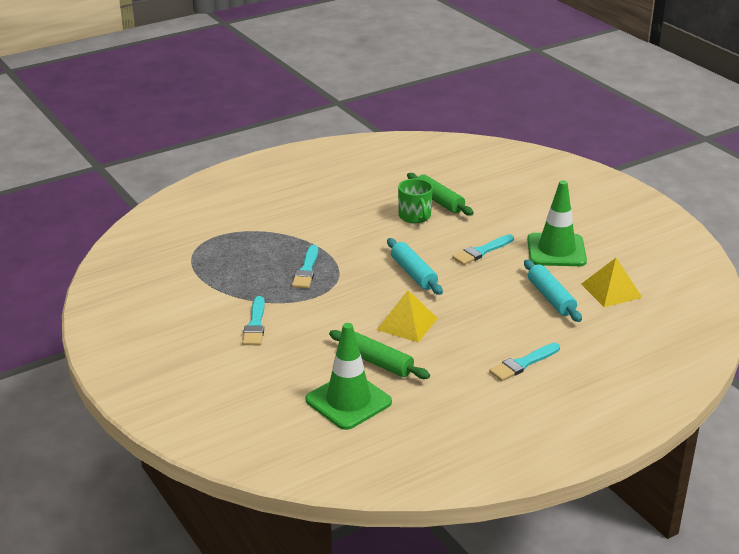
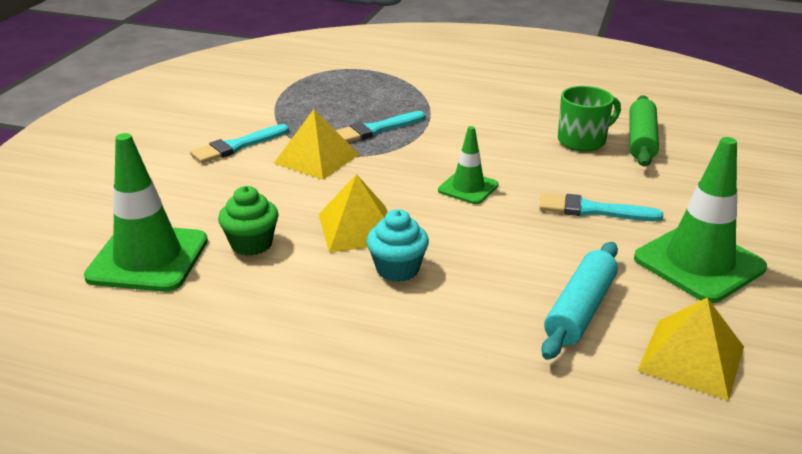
camera: 50 degrees right, 0 degrees up
green rolling pin [329,330,430,379] -> green cupcake [218,186,279,256]
turquoise rolling pin [387,238,443,295] -> green traffic cone [438,126,498,204]
green mug [398,179,433,223] -> green mug turned 150 degrees counterclockwise [558,86,621,151]
turquoise brush [489,343,560,381] -> none
none -> yellow pyramid [274,109,359,180]
none -> turquoise cupcake [367,209,429,282]

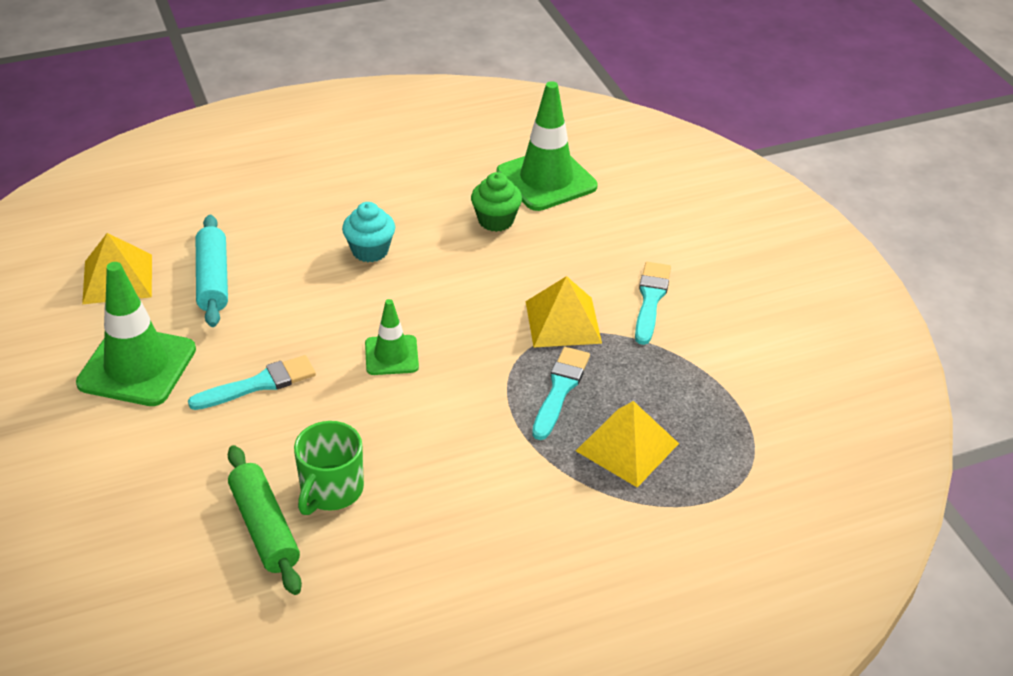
camera: 140 degrees right, 10 degrees up
yellow pyramid [319,174,388,252] -> yellow pyramid moved to [576,401,679,487]

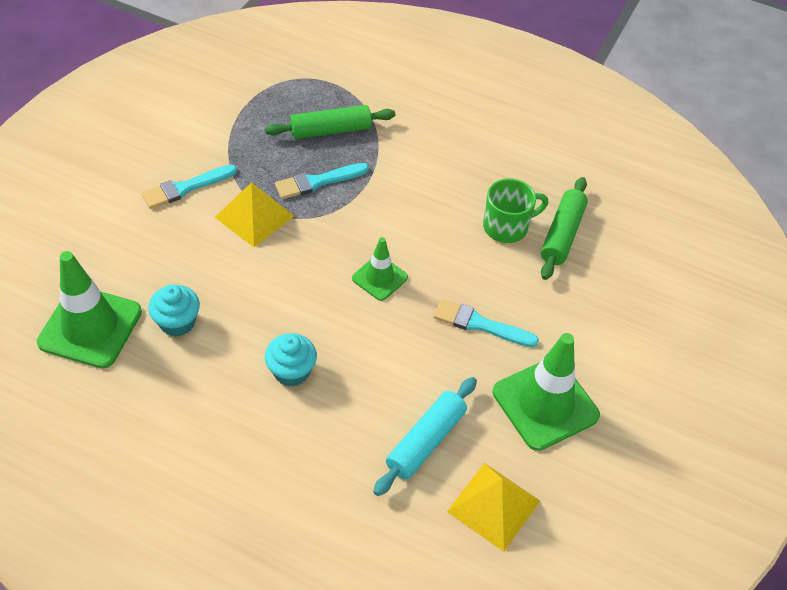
camera: 135 degrees left, 10 degrees up
green cupcake [471,172,522,232] -> turquoise cupcake [148,284,200,337]
yellow pyramid [576,401,679,487] -> green rolling pin [265,105,395,139]

